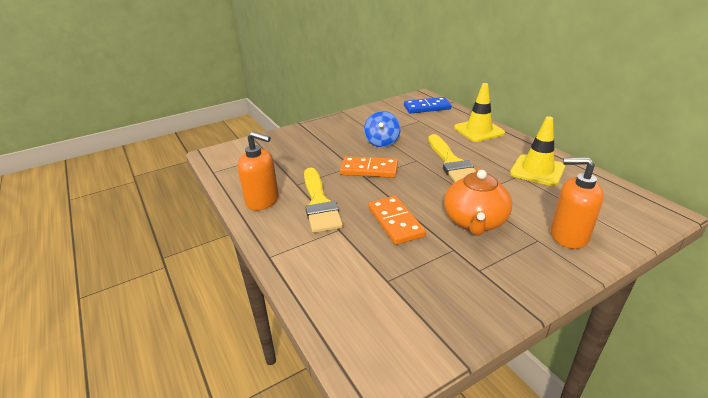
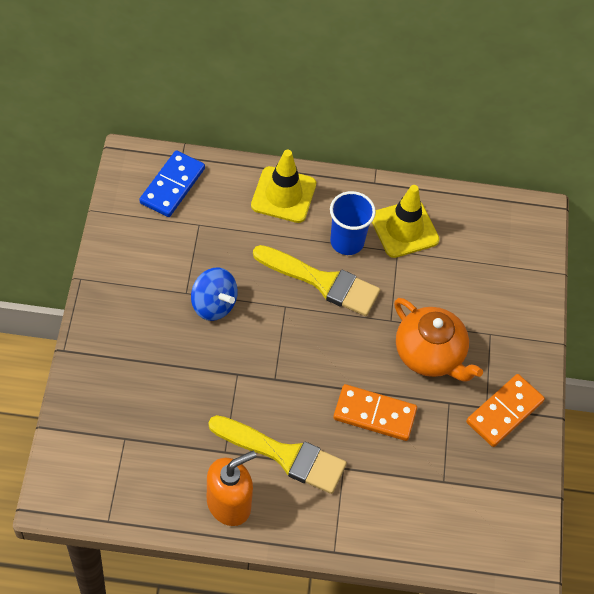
camera: 60 degrees left, 25 degrees up
orange domino [340,156,398,178] -> orange domino moved to [466,374,545,447]
orange soap dispenser [551,157,604,249] -> none
none -> blue cup [330,191,376,255]

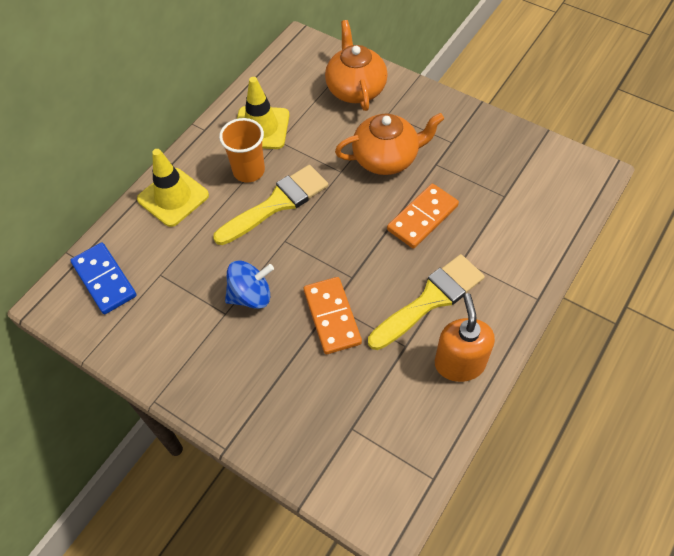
camera: 55 degrees left, 0 degrees up
blue cup [330,191,376,255] -> orange cup [219,118,265,183]
orange domino [466,374,545,447] -> orange domino moved to [304,277,362,354]
none -> orange teapot [325,20,388,111]

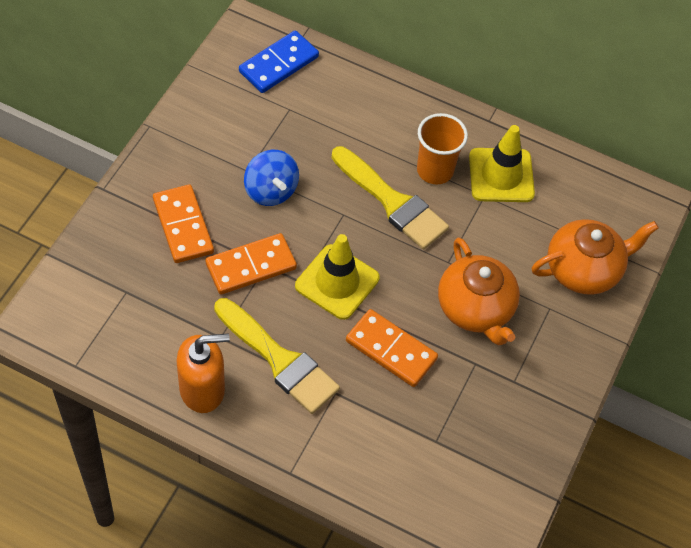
camera: 75 degrees right, 0 degrees up
yellow traffic cone [137,149,209,227] -> yellow traffic cone moved to [295,234,380,320]
none -> orange domino [153,185,214,263]

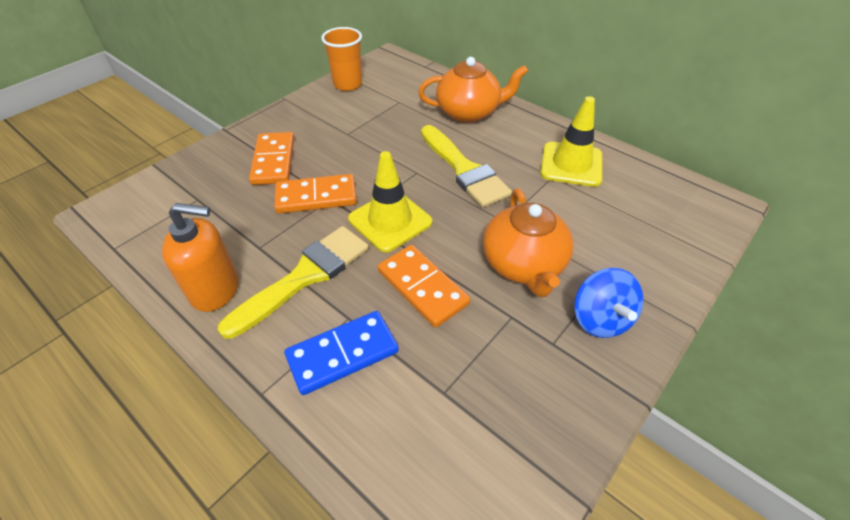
camera: 20 degrees right, 10 degrees down
yellow brush [214,298,340,414] -> yellow brush turned 105 degrees counterclockwise [218,226,369,339]
blue domino [239,30,319,93] -> blue domino moved to [284,311,399,395]
blue spinning top [244,150,299,206] -> blue spinning top moved to [574,268,644,338]
orange cup [417,113,468,185] -> orange cup moved to [321,27,362,91]
orange teapot [531,219,659,295] -> orange teapot moved to [418,57,528,123]

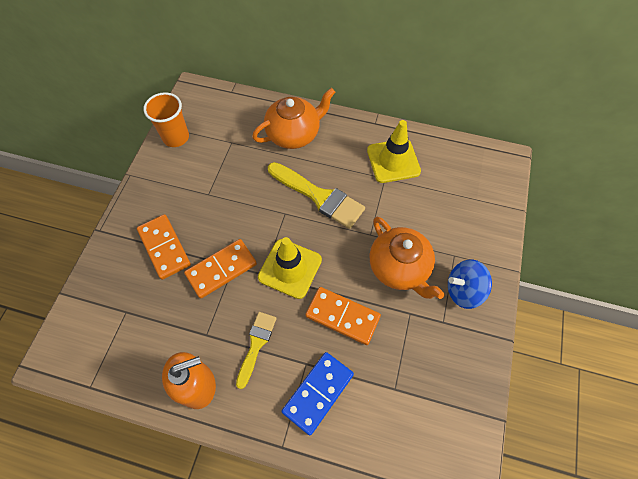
camera: 25 degrees left, 15 degrees up
yellow brush [218,226,369,339] -> yellow brush [236,312,277,389], size x0.60
blue spinning top [574,268,644,338] -> blue spinning top turned 120 degrees clockwise [448,259,492,309]

